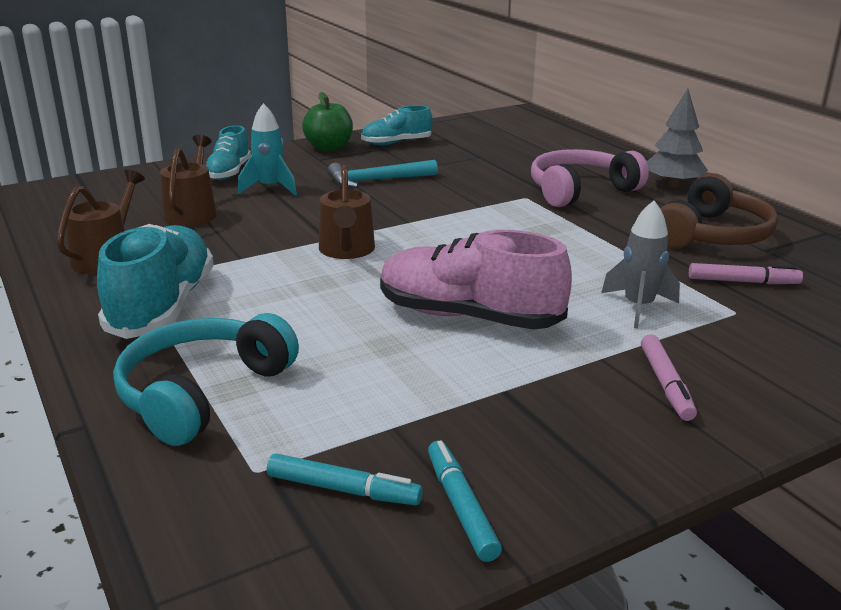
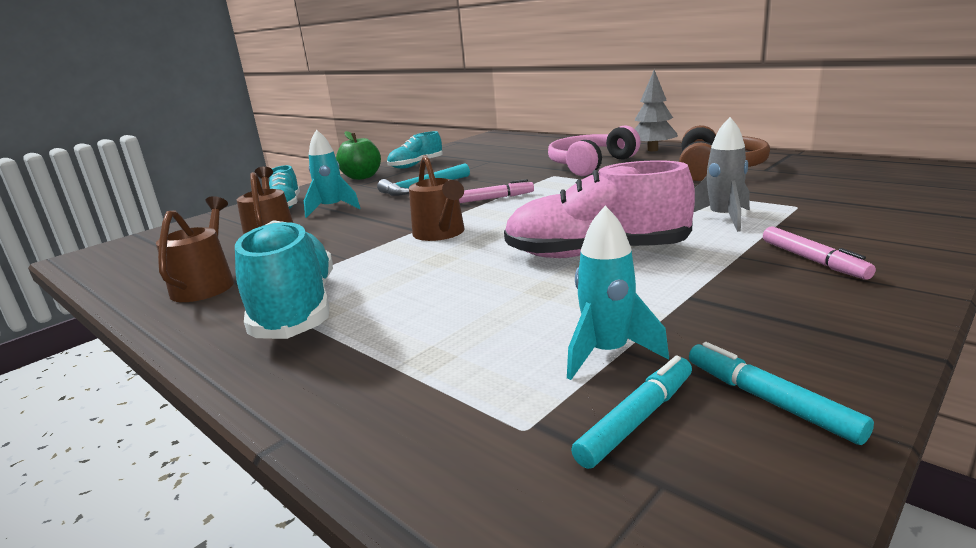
camera: 15 degrees left, 5 degrees down
turquoise headphones [113,313,299,446] -> none
turquoise marker [267,454,423,505] -> turquoise marker turned 45 degrees counterclockwise [571,355,692,469]
pink marker [689,263,803,284] -> pink marker moved to [459,179,534,203]
none -> turquoise rocket [567,206,669,380]

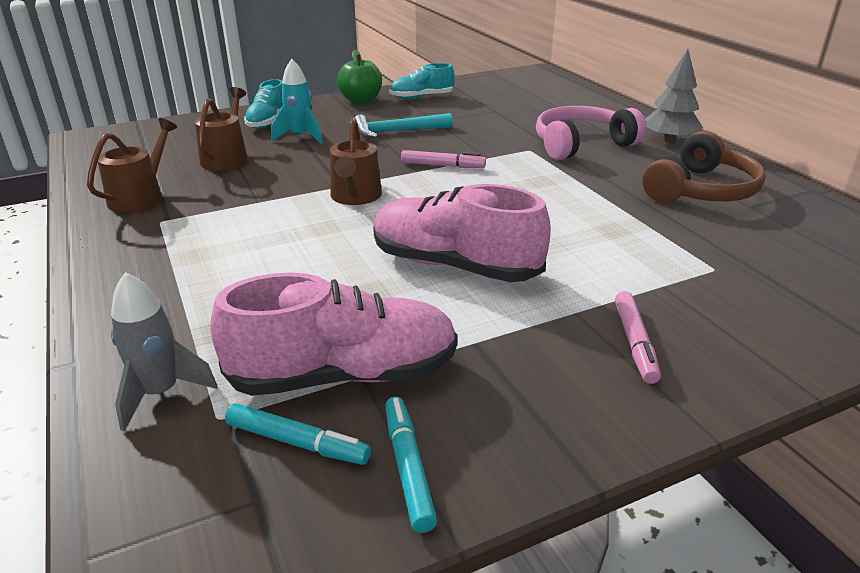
camera: 20 degrees right, 10 degrees up
turquoise shoe [235,220,333,339] -> none
turquoise rocket [567,206,669,380] -> pink shoe [210,273,458,396]
turquoise marker [571,355,692,469] -> turquoise marker turned 45 degrees clockwise [225,403,371,465]
grey rocket [694,117,750,232] -> grey rocket moved to [111,272,218,431]

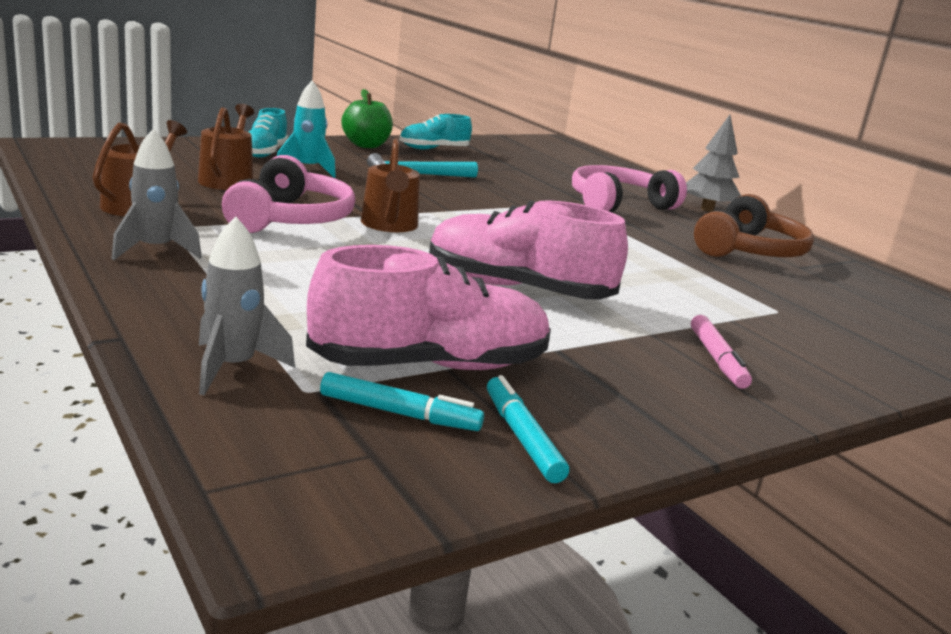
camera: 10 degrees left, 10 degrees down
pink marker [401,150,486,168] -> none
none -> grey rocket [112,129,202,260]
none -> pink headphones [222,155,355,233]

